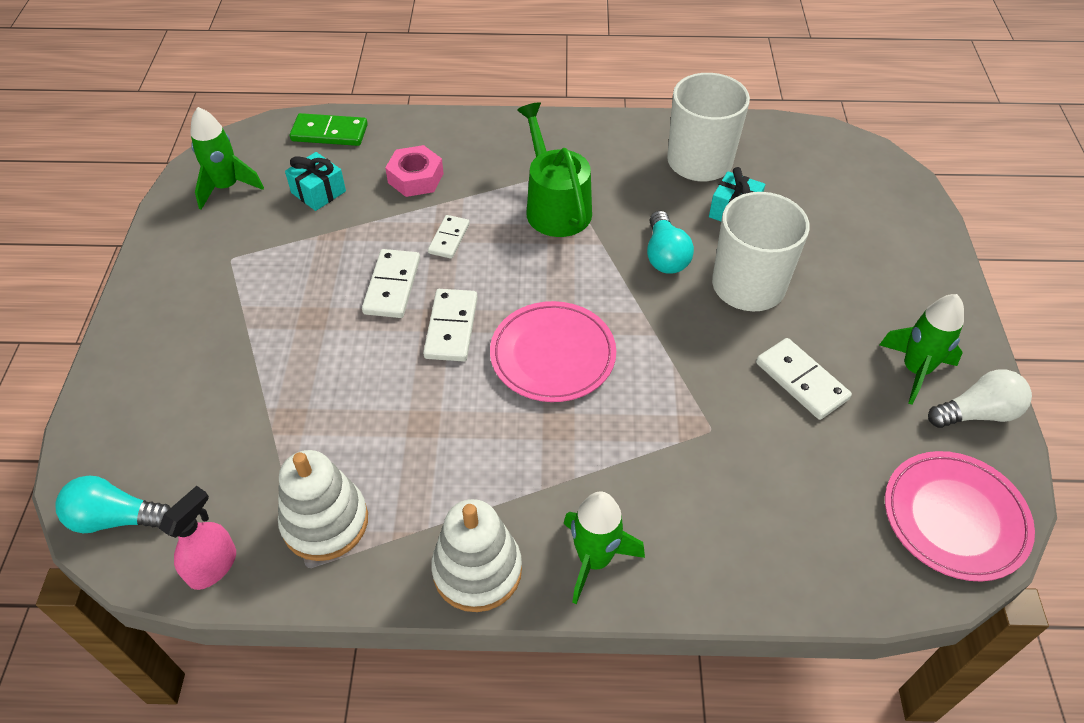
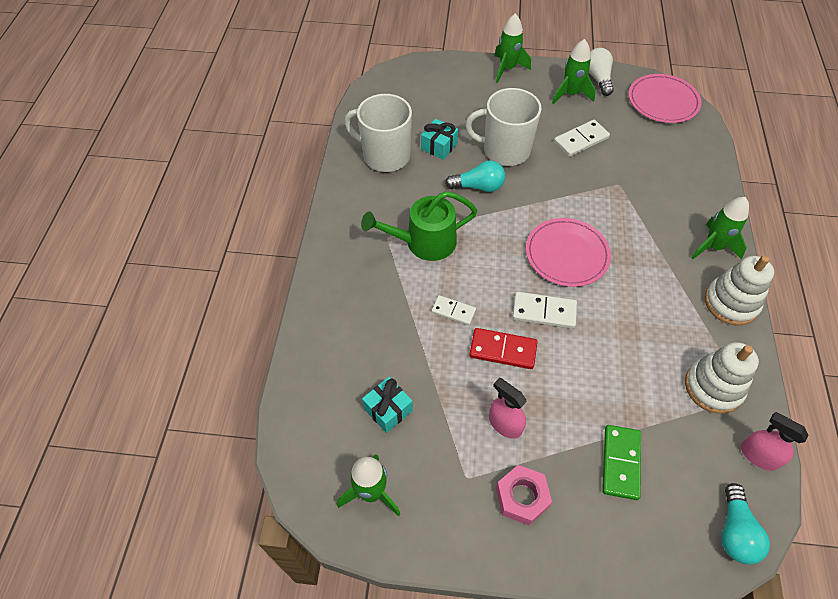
camera: 85 degrees left, 5 degrees up
green domino [290,113,368,146] -> green domino moved to [602,425,641,500]
white domino [362,249,420,318] -> red domino [469,328,538,369]
pink nut [385,145,444,197] -> pink nut moved to [496,465,552,525]
none -> pink spray bottle [489,378,527,439]
none -> green rocket [494,14,531,83]

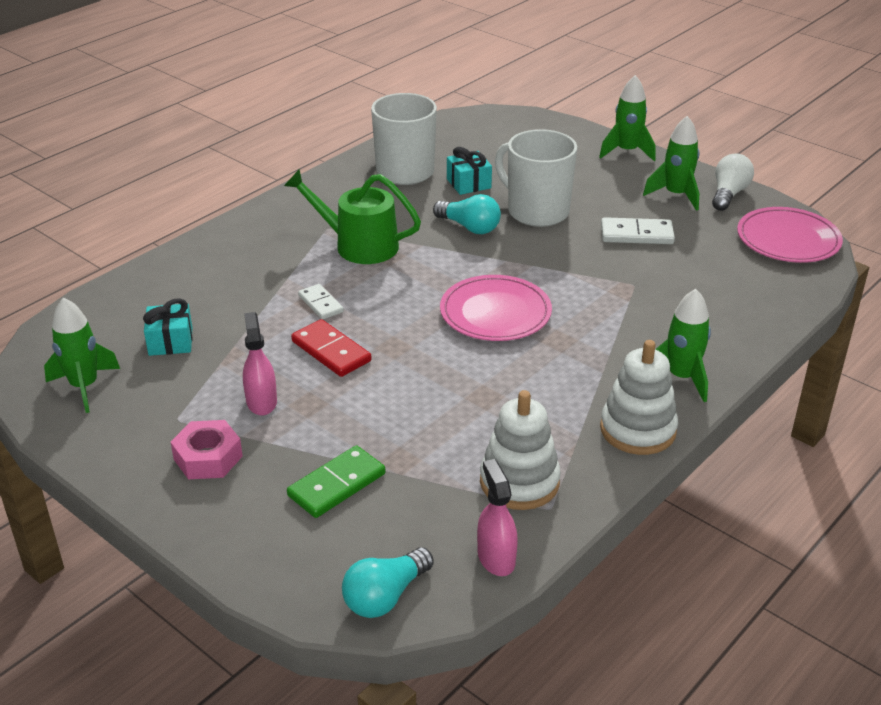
camera: 35 degrees right, 20 degrees down
white domino [512,292,577,329] -> none

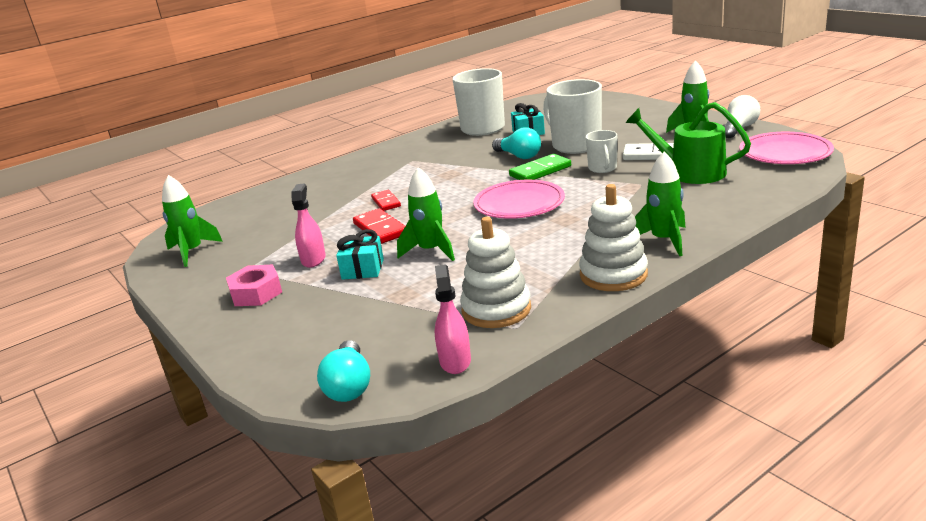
camera: 15 degrees right, 10 degrees down
turquoise gift [143,298,192,356] -> turquoise gift moved to [336,229,384,280]
green watering can [284,169,421,264] -> green watering can moved to [626,102,751,184]
green domino [287,445,385,518] -> green domino moved to [509,154,571,180]
white domino [298,284,344,320] -> red domino [371,190,401,211]
turquoise light bulb [342,547,434,618] -> turquoise light bulb turned 60 degrees counterclockwise [317,340,370,402]
green rocket [599,75,656,161] -> green rocket moved to [397,167,455,261]
none -> white mug [586,130,617,173]

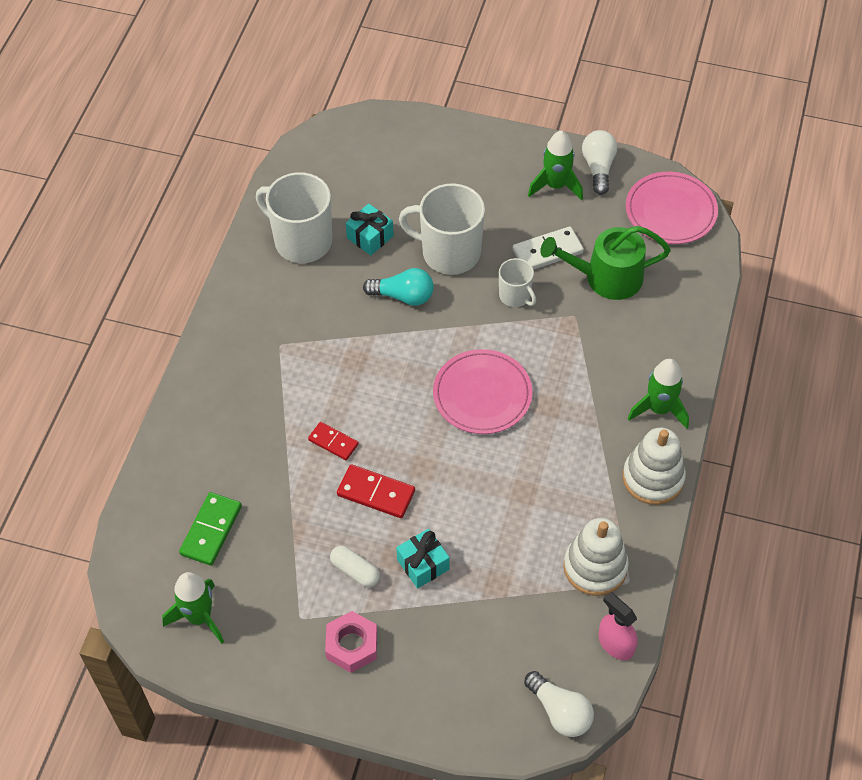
camera: 40 degrees left, 30 degrees up
pink spray bottle [291,183,326,268] -> white capsule [330,546,380,587]
turquoise light bulb [317,340,370,402] -> white light bulb [524,671,594,737]
green rocket [397,167,455,261] -> none
green domino [509,154,571,180] -> green domino moved to [179,492,242,566]

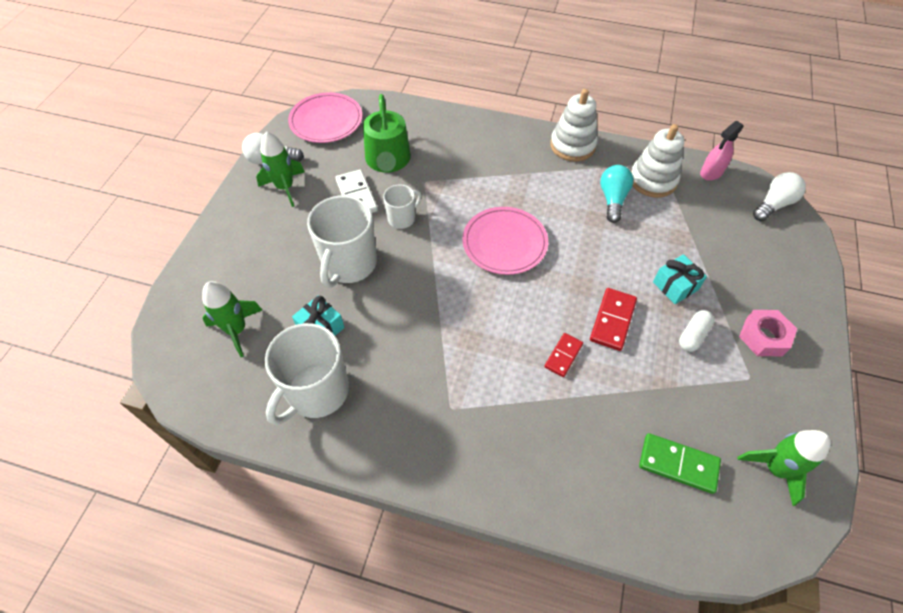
camera: 90 degrees left, 0 degrees up
turquoise light bulb [363,268,434,306] -> turquoise light bulb moved to [600,165,633,223]
green rocket [628,359,689,429] -> green rocket moved to [202,281,262,357]

